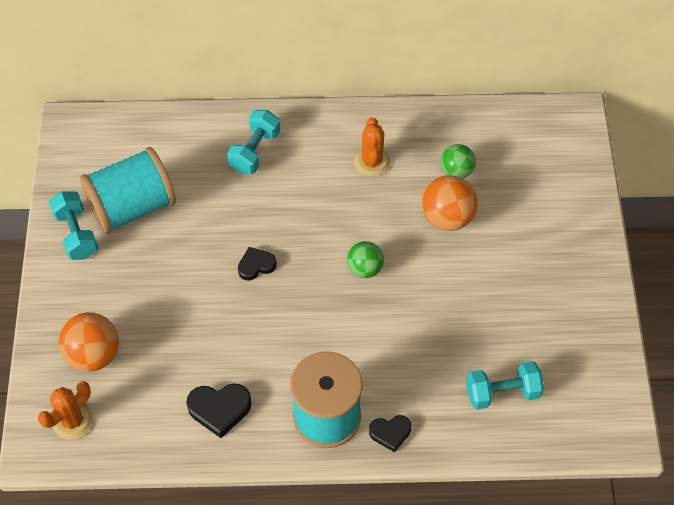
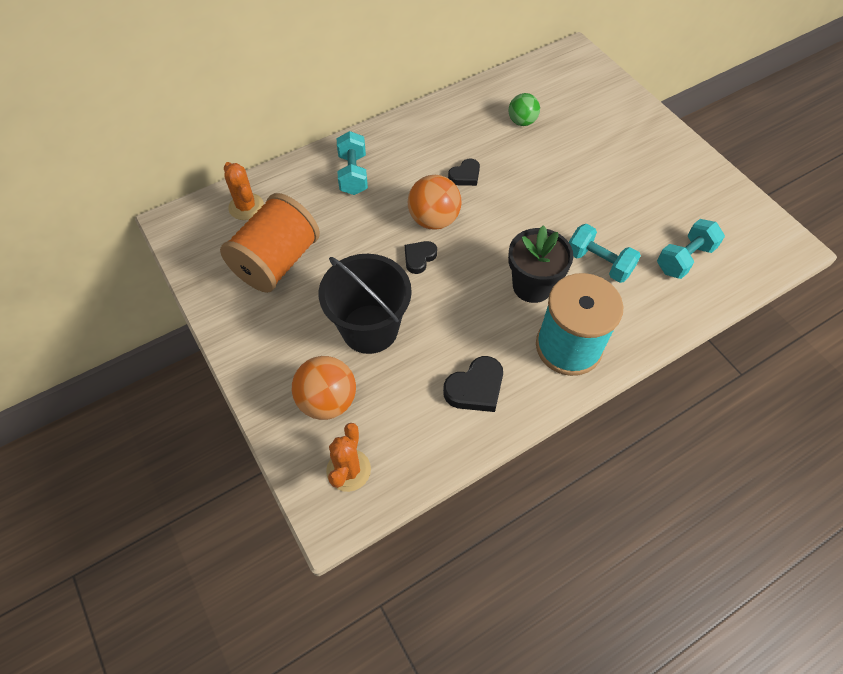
camera: 30 degrees left, 0 degrees up
turquoise dumbbell [49,191,99,260] -> turquoise dumbbell moved to [569,224,641,283]
turquoise spool [80,147,176,234] -> orange spool [220,193,320,293]
green ball [347,241,384,278] -> none
orange cactus [354,117,390,177] -> orange cactus moved to [224,162,264,220]
black heart [369,415,412,452] -> black heart moved to [448,159,480,186]
orange ball [422,176,478,231] -> orange ball moved to [408,175,462,230]
none -> black bucket [319,254,412,354]
none -> black flower pot [508,225,573,303]

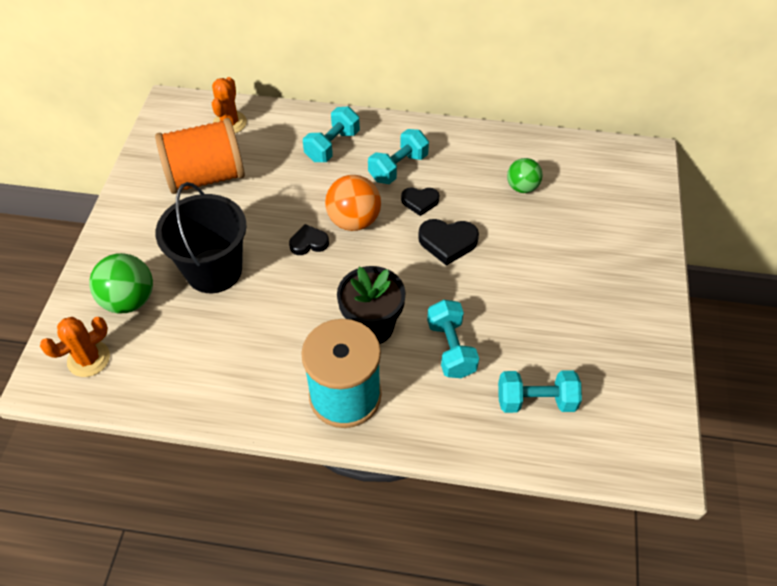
camera: 40 degrees right, 5 degrees down
orange ball [292,356,356,420] -> green ball [89,253,153,314]
black heart [443,356,503,412] -> black heart moved to [418,219,479,266]
none -> turquoise dumbbell [368,129,429,184]

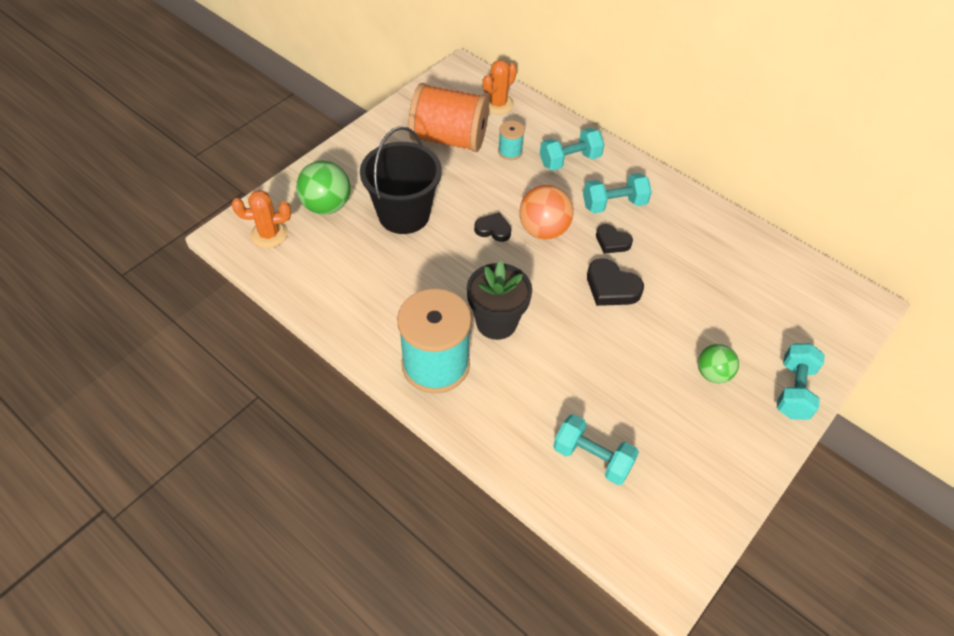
camera: 30 degrees right, 0 degrees up
turquoise dumbbell [427,300,479,378] -> turquoise dumbbell moved to [777,343,825,420]
green ball [507,158,542,193] -> green ball moved to [698,344,739,383]
none -> turquoise spool [498,121,525,160]

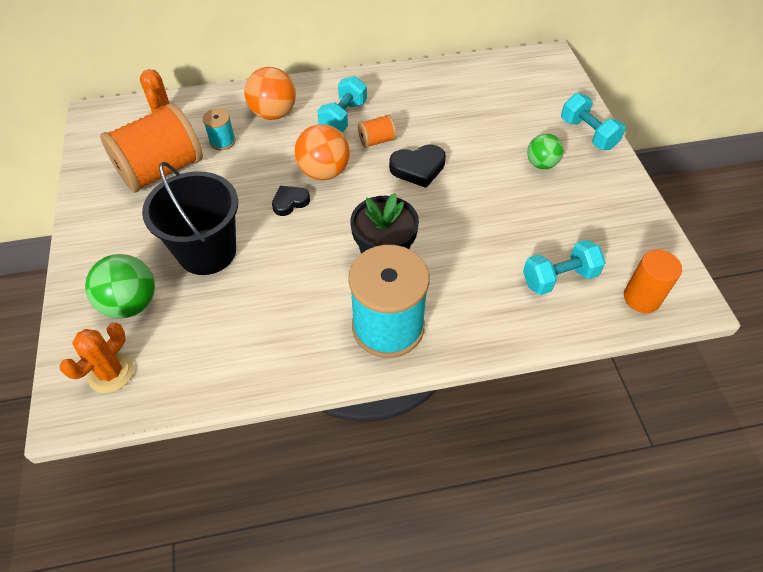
camera: 50 degrees left, 0 degrees up
turquoise dumbbell [540,128,604,171] -> orange ball [244,67,296,120]
black heart [596,224,633,254] -> orange spool [358,114,397,148]
none -> orange cylinder [624,250,682,313]

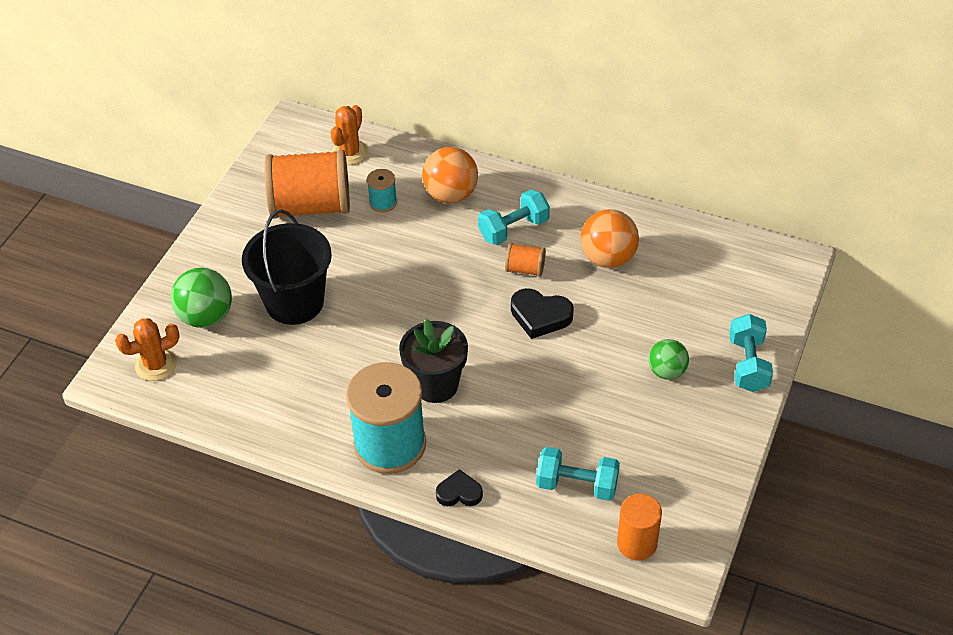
camera: 35 degrees right, 5 degrees down
black heart [272,186,310,216] -> black heart moved to [436,469,483,506]
orange ball [294,124,350,180] -> orange ball moved to [580,209,639,268]

